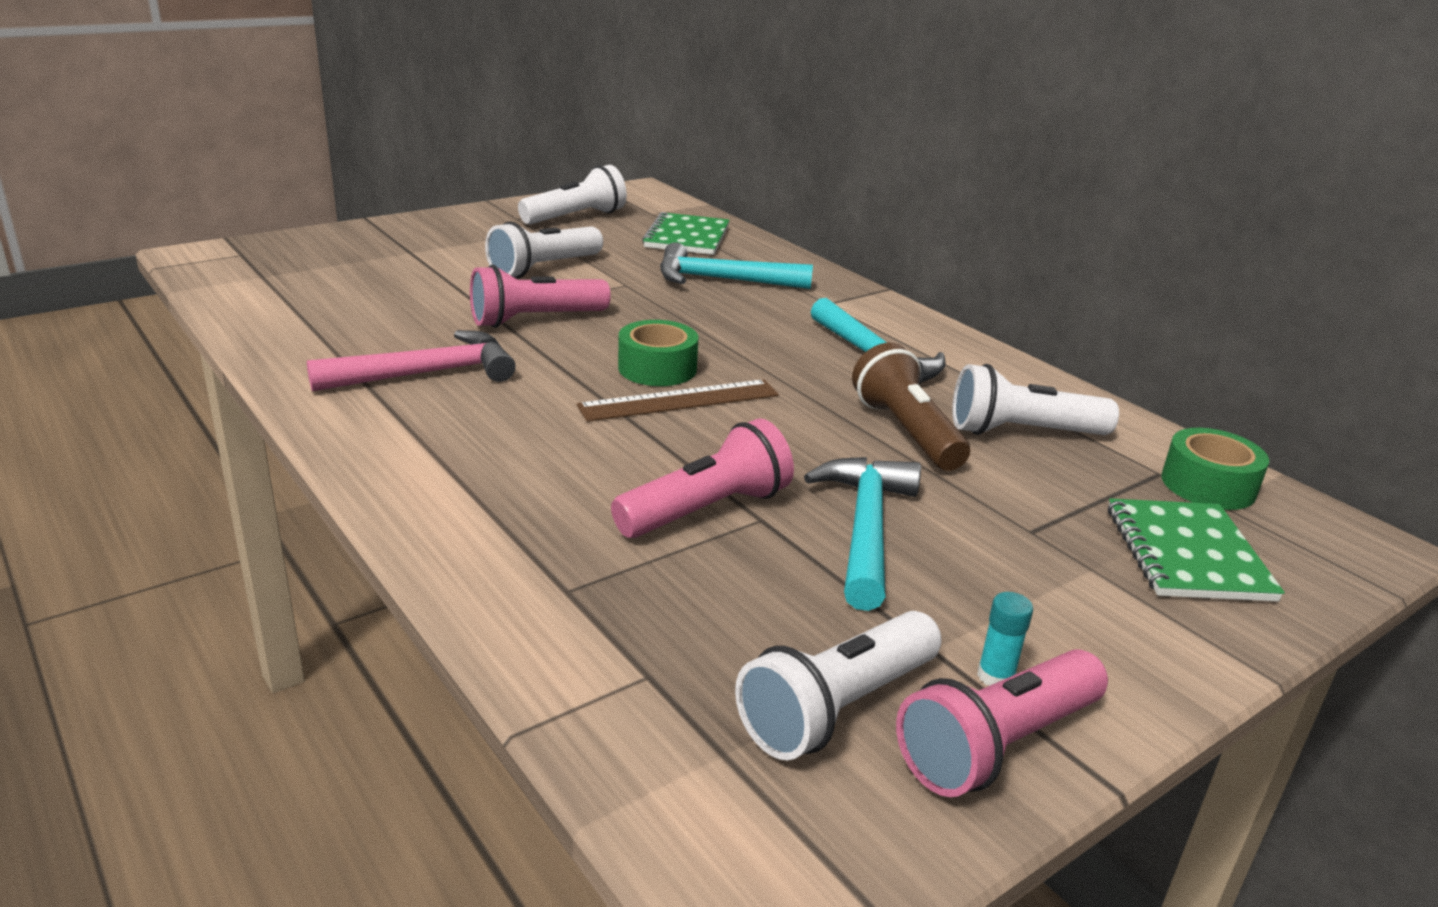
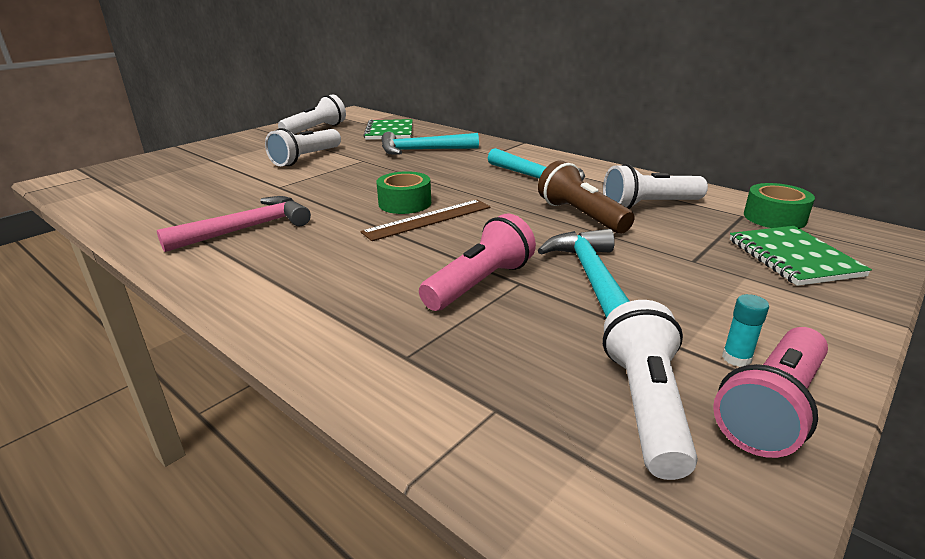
camera: 10 degrees left, 0 degrees up
pink flashlight [470,265,611,328] -> none
white flashlight [735,611,941,760] -> white flashlight turned 150 degrees clockwise [603,300,698,480]

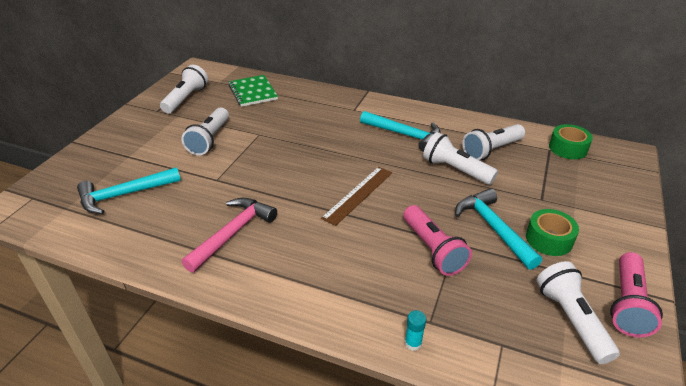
camera: 20 degrees left, 10 degrees up
green tape [376,171,431,214] -> green tape moved to [526,209,579,256]
turquoise hammer [381,132,479,155] -> turquoise hammer moved to [77,167,181,214]
pink flashlight [419,213,536,311] -> pink flashlight turned 135 degrees clockwise [403,205,472,276]
brown flashlight [538,160,635,234] -> white flashlight [423,132,498,185]
turquoise glue stick [722,294,769,367] -> turquoise glue stick moved to [405,310,426,351]
green notebook [730,226,872,286] -> none

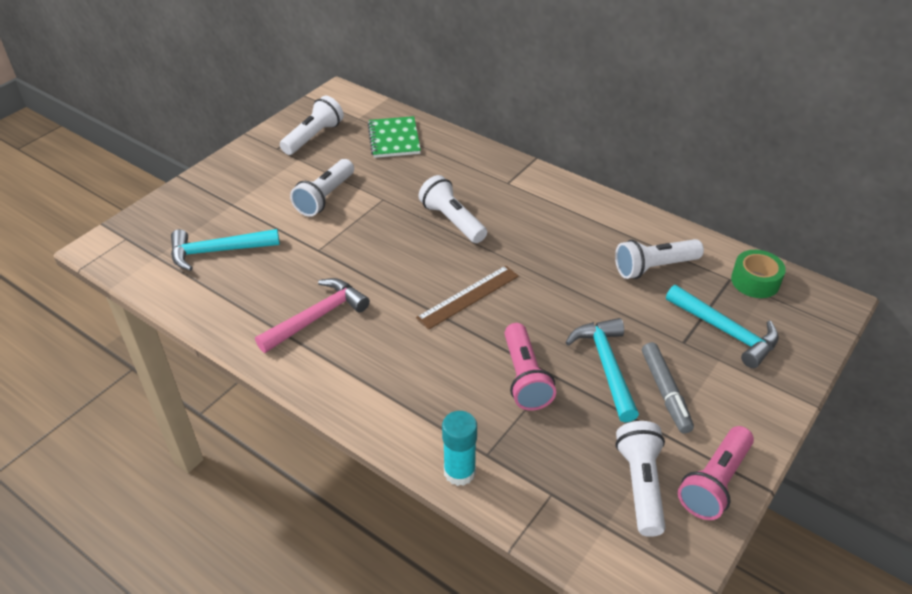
camera: 15 degrees right, 5 degrees up
turquoise hammer [360,111,441,152] -> turquoise hammer moved to [666,285,779,368]
turquoise glue stick [405,310,426,351] -> turquoise glue stick [442,411,477,486], size x1.79
white flashlight [423,132,498,185] -> white flashlight moved to [418,175,487,243]
green tape [526,209,579,256] -> grey marker [642,342,694,434]

